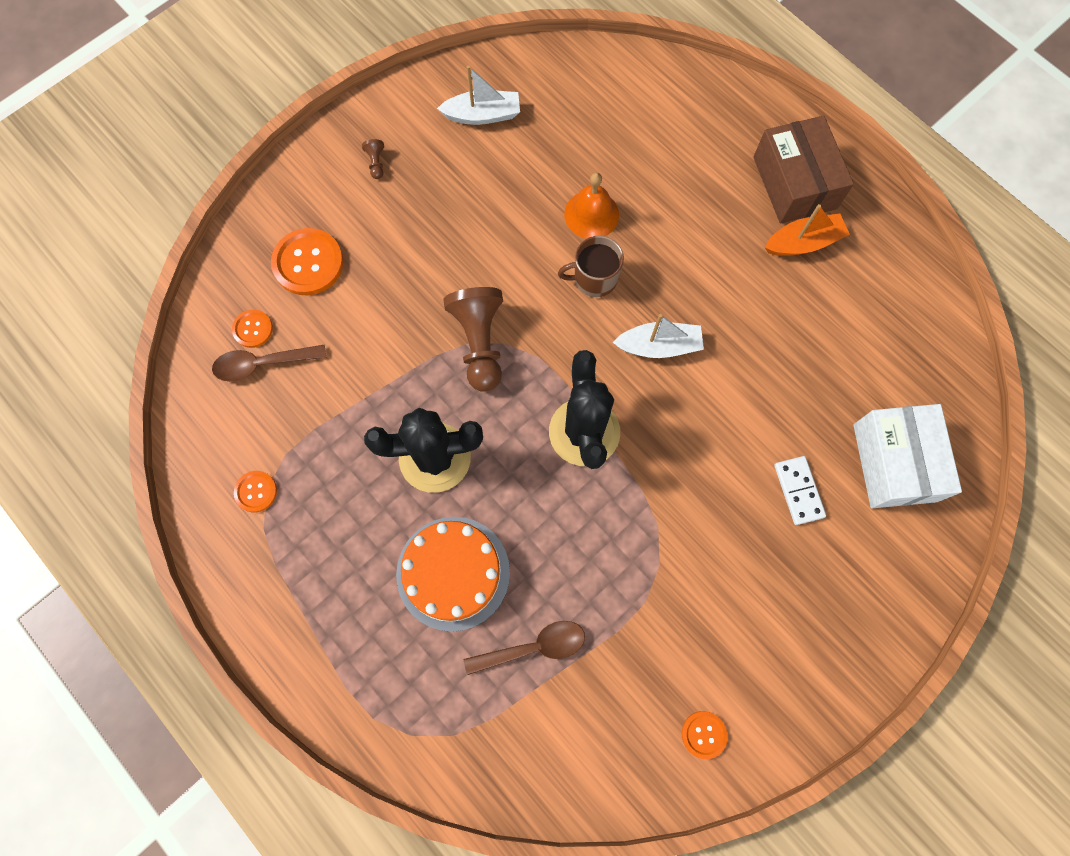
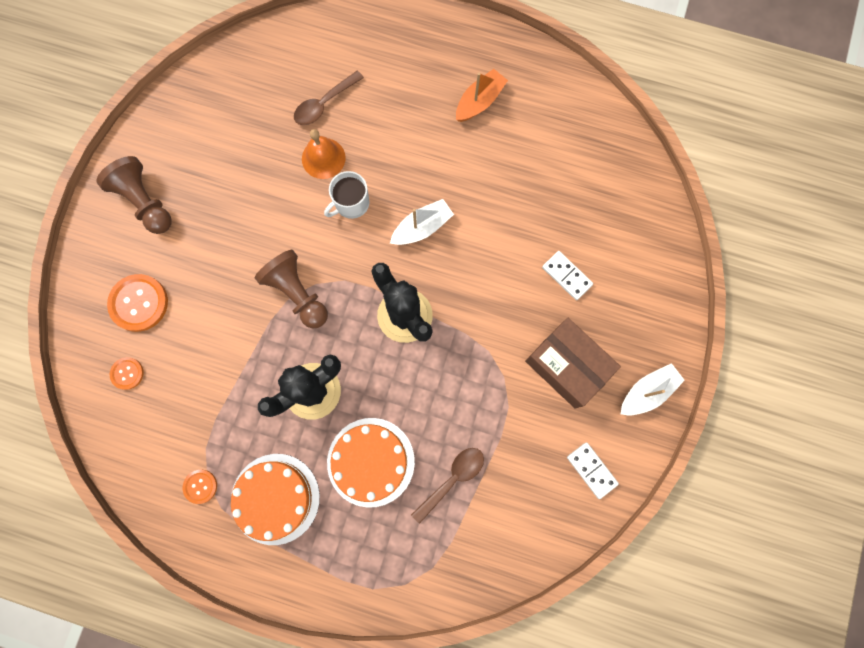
camera: 30 degrees left, 5 degrees up
brown spoon [212,345,326,382] -> brown spoon moved to [294,71,364,125]
brown pawn [362,139,384,179] -> brown pawn [97,156,172,234], size x2.49
white boat [437,65,520,125] -> white boat moved to [621,363,685,416]
brown mug [558,236,624,297] -> white mug [324,171,369,219]
orange button [682,711,728,759] -> white domino [567,442,619,499]
brown box [753,116,854,223] -> brown box moved to [525,318,621,409]
white box [853,404,962,508] -> none
none -> orange cake [231,454,320,545]

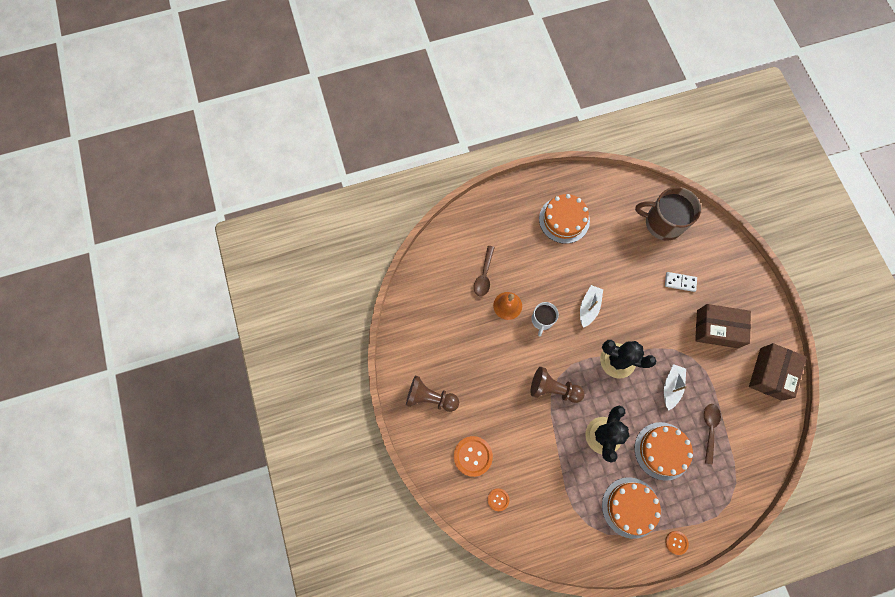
camera: 35 degrees left, 5 degrees down
orange button [183,470,217,504] -> orange button moved to [665,531,689,555]
orange boat [456,69,508,122] -> orange cake [539,194,590,244]
white domino [567,442,619,499] -> brown box [749,343,807,401]
white boat [621,363,685,416] -> white boat moved to [664,364,687,410]
none -> brown mug [635,187,701,241]

